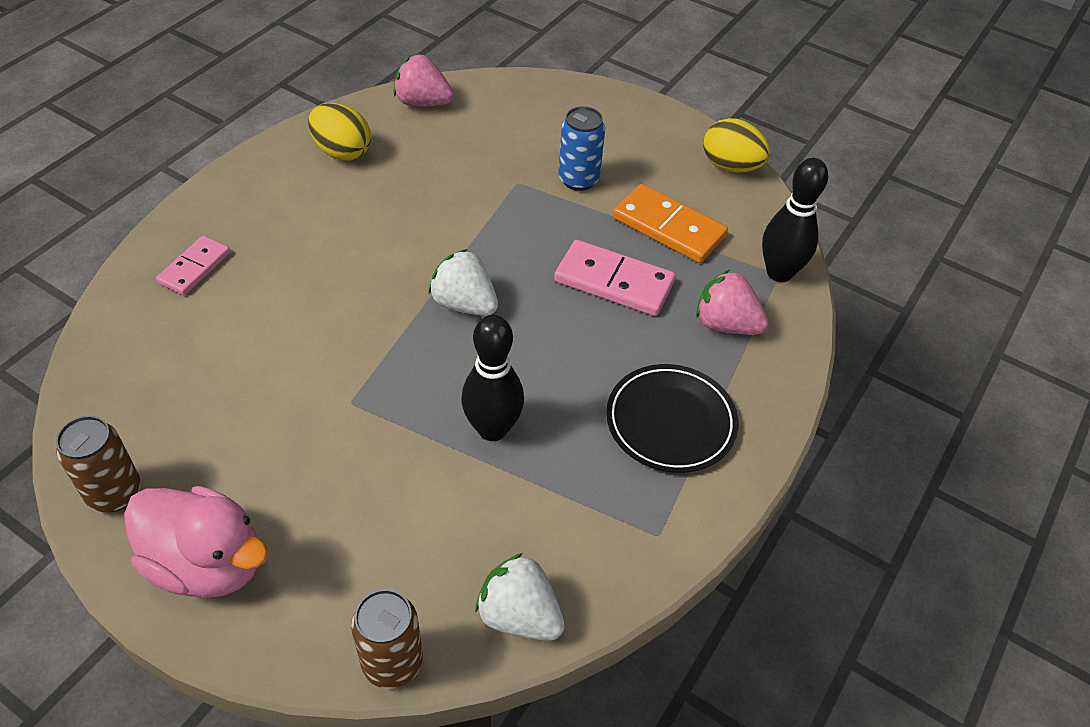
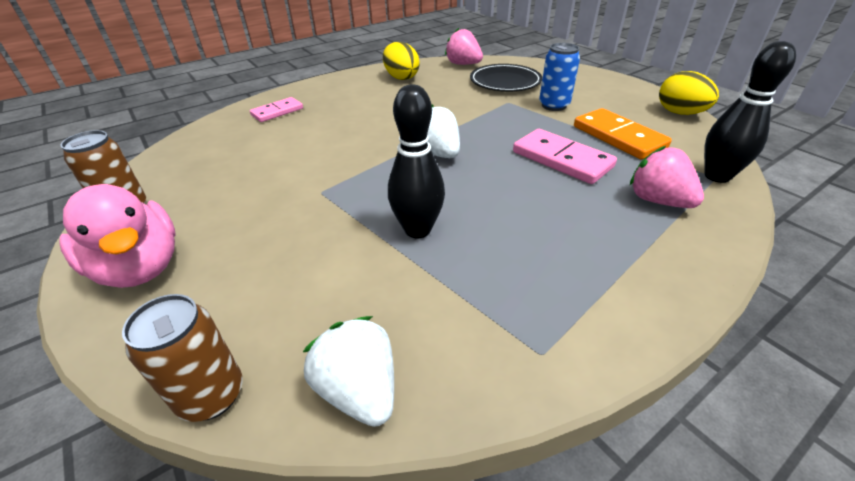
camera: 25 degrees right, 10 degrees down
black plate [606,364,738,473] -> black plate moved to [470,64,542,91]

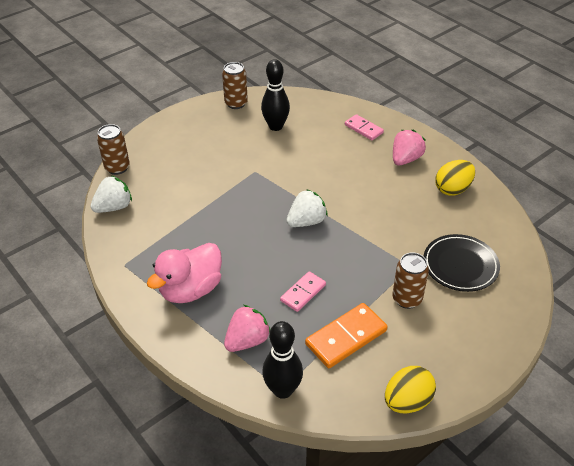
camera: 85 degrees right, 5 degrees up
pink duck [59,184,176,288] -> pink duck moved to [147,243,222,303]
black bowling pin [388,84,445,239] -> black bowling pin moved to [261,59,290,131]
pink strawberry [445,28,483,65] -> pink strawberry moved to [393,130,426,166]
pink domino [513,129,617,184] -> pink domino [280,271,326,312], size x0.63
blue can [539,43,580,111] -> brown can [392,252,429,309]

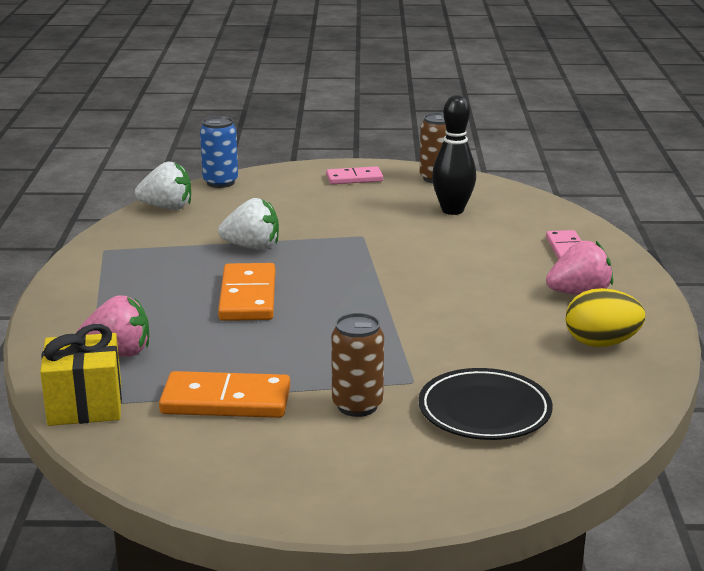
camera: 40 degrees right, 20 degrees down
brown can [97,124,130,175] -> blue can [200,116,238,188]
pink duck [147,243,222,303] -> none
black bowling pin [262,321,303,399] -> yellow gift [40,324,122,426]
pink domino [280,271,326,312] -> pink domino moved to [326,166,383,184]
white strawberry [287,189,328,227] -> white strawberry moved to [218,198,279,250]
yellow egg [385,366,436,413] -> none
none -> orange domino [218,263,275,321]

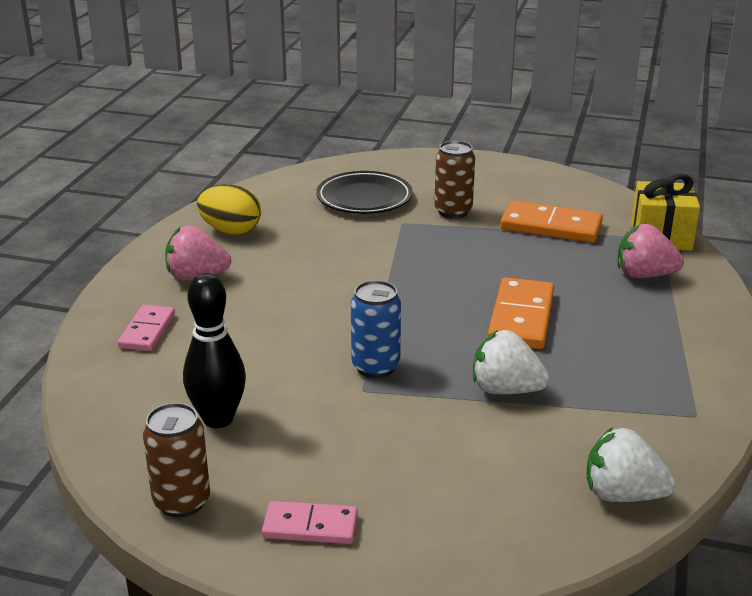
camera: 165 degrees left, 5 degrees up
blue can [200,116,238,188] -> blue can moved to [351,280,401,378]

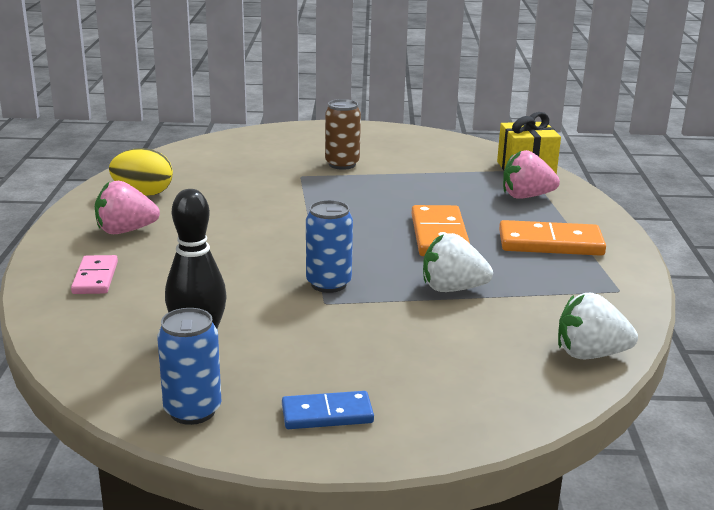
camera: 15 degrees left, 5 degrees down
brown can [143,403,210,518] -> blue can [157,308,221,425]
pink domino [262,501,358,544] -> blue domino [282,391,374,429]
black plate [316,171,413,214] -> none
orange domino [500,200,603,243] -> orange domino moved to [499,220,606,256]

